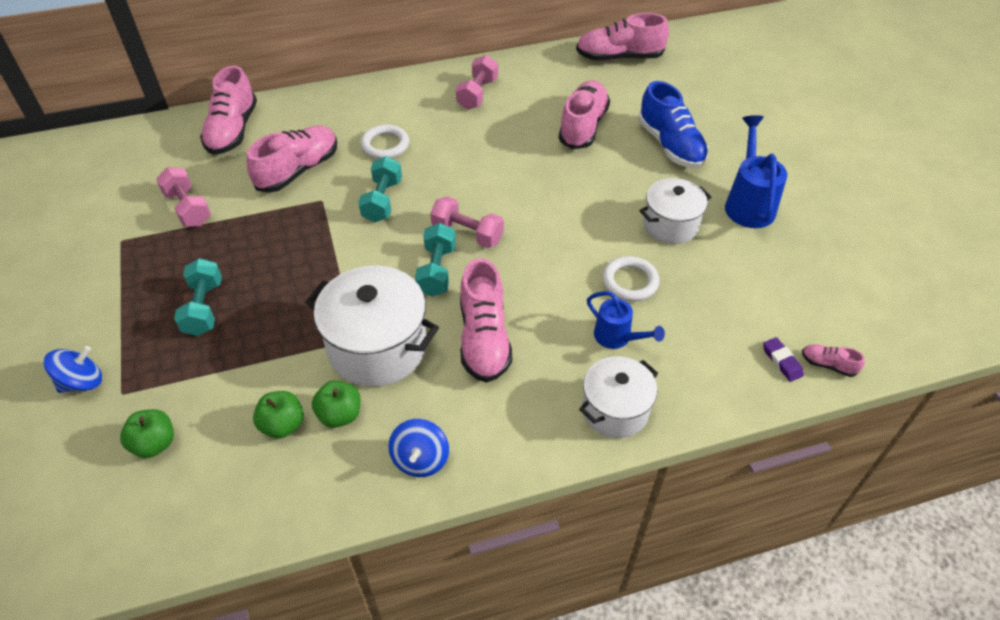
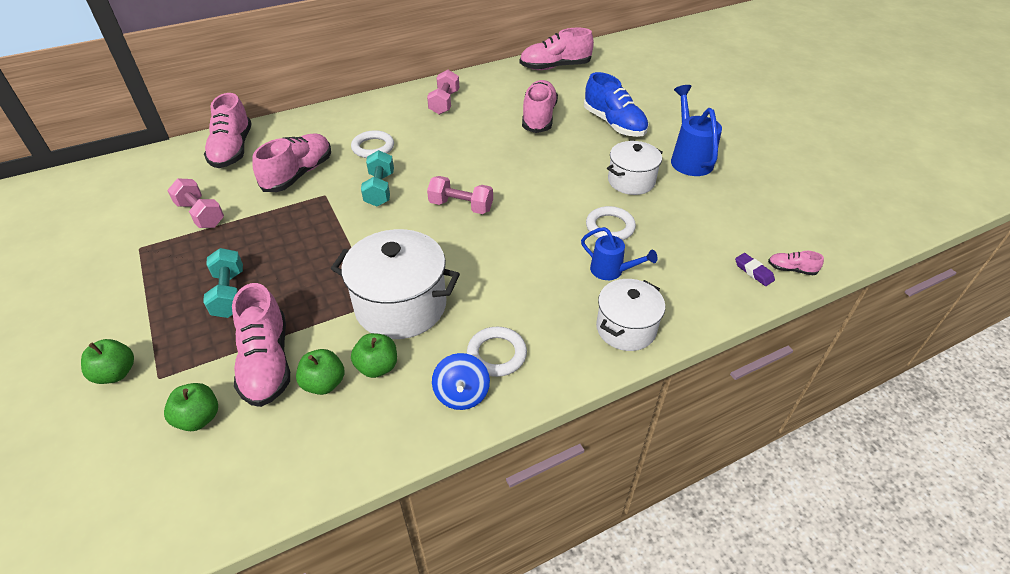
camera: 10 degrees left, 5 degrees down
blue spinning top [44,346,102,393] -> green apple [81,339,134,384]
turquoise dumbbell [415,223,456,297] -> none
pink shoe [460,258,512,383] -> pink shoe moved to [232,283,290,407]
none -> white ring [467,327,527,377]

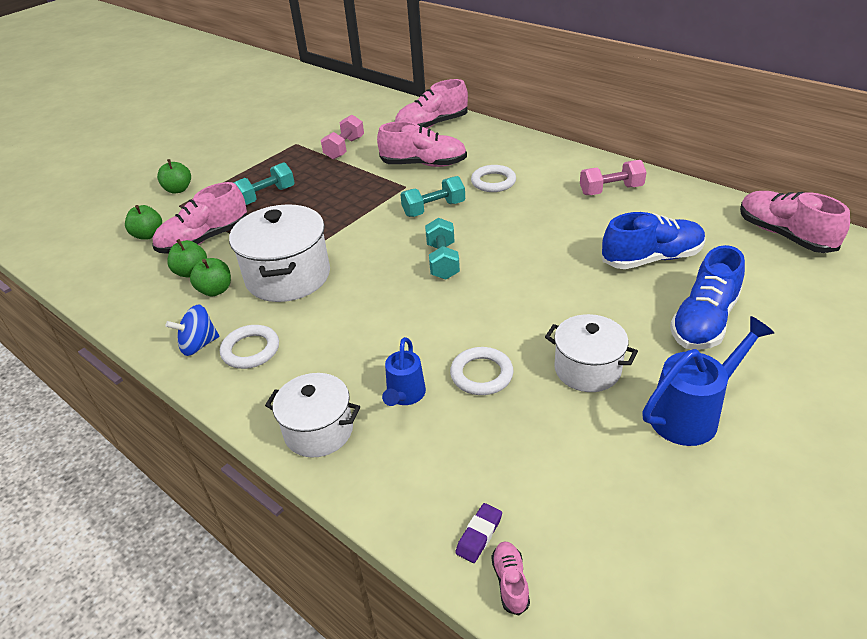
camera: 70 degrees right, 5 degrees down
pink dumbbell [427,176,493,214] -> turquoise dumbbell [425,218,460,280]
pink shoe [522,80,558,133] -> blue shoe [602,212,706,269]

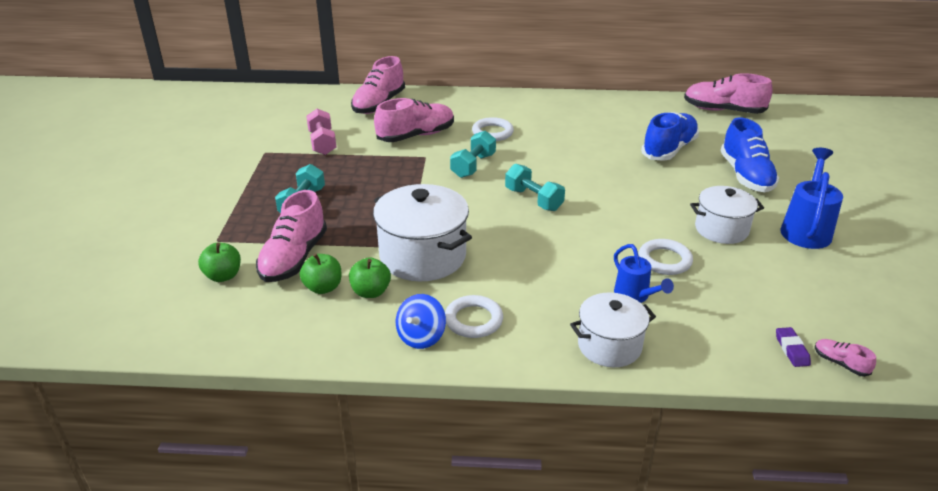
camera: 40 degrees left, 5 degrees down
green apple [157,159,191,194] -> none
pink dumbbell [580,160,647,195] -> none

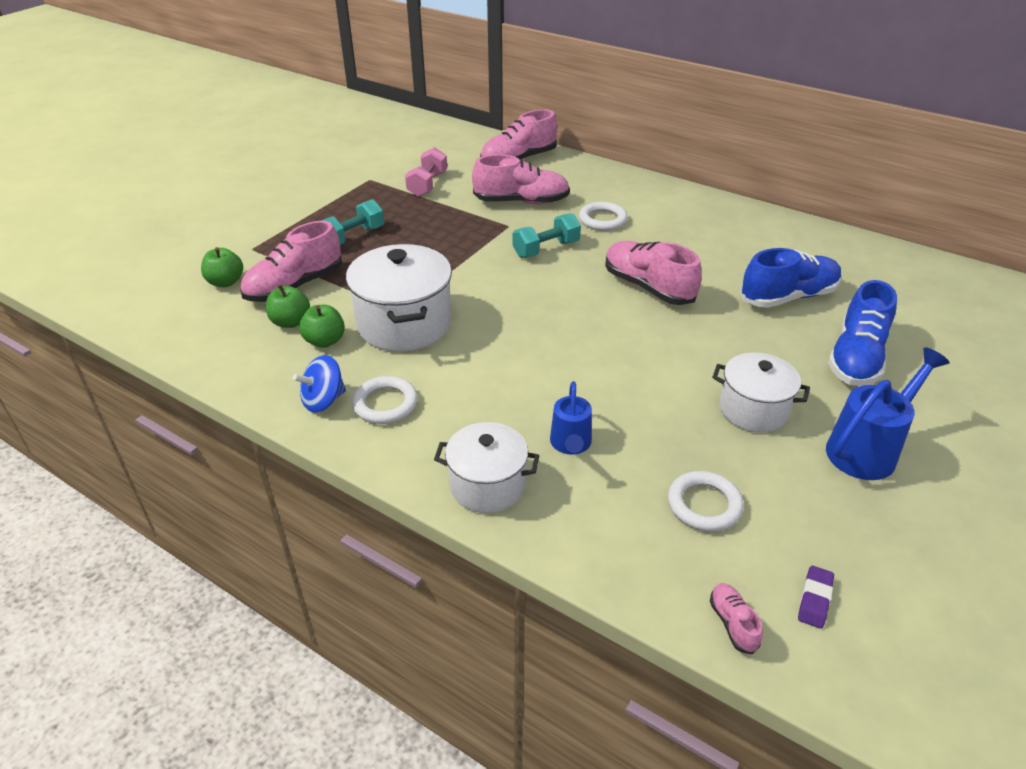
camera: 30 degrees right, 5 degrees up
turquoise dumbbell [505,164,565,211] -> none
white ring [639,239,693,275] -> white ring moved to [668,471,744,532]
pink shoe [684,73,773,114] -> pink shoe moved to [605,241,702,305]
purple eraser [776,327,811,367] -> purple eraser moved to [798,566,834,629]

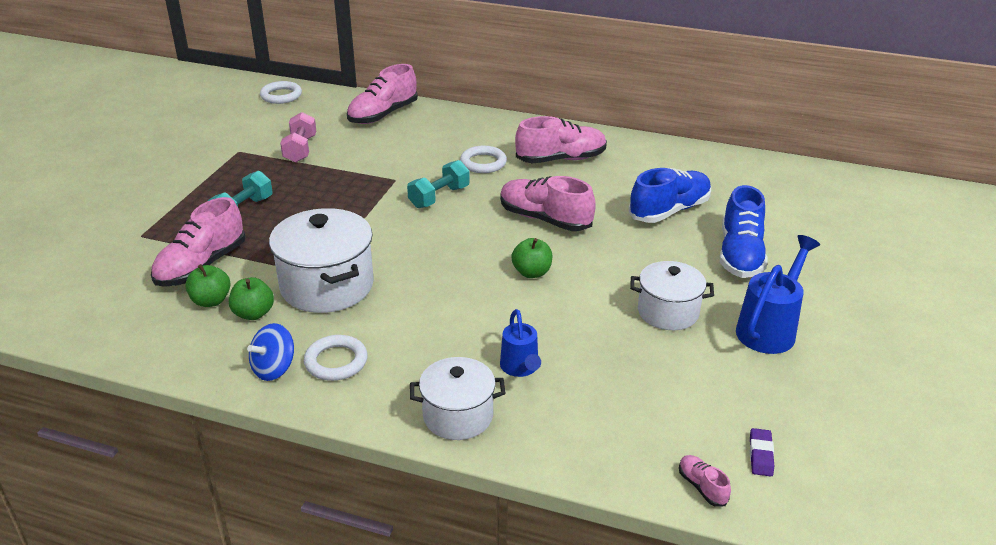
camera: 15 degrees left, 5 degrees down
green apple [201,247,243,287] -> green apple moved to [511,238,553,278]
pink shoe [472,154,570,204] -> pink shoe moved to [515,116,607,163]
white ring [668,471,744,532] -> white ring moved to [260,81,302,104]

